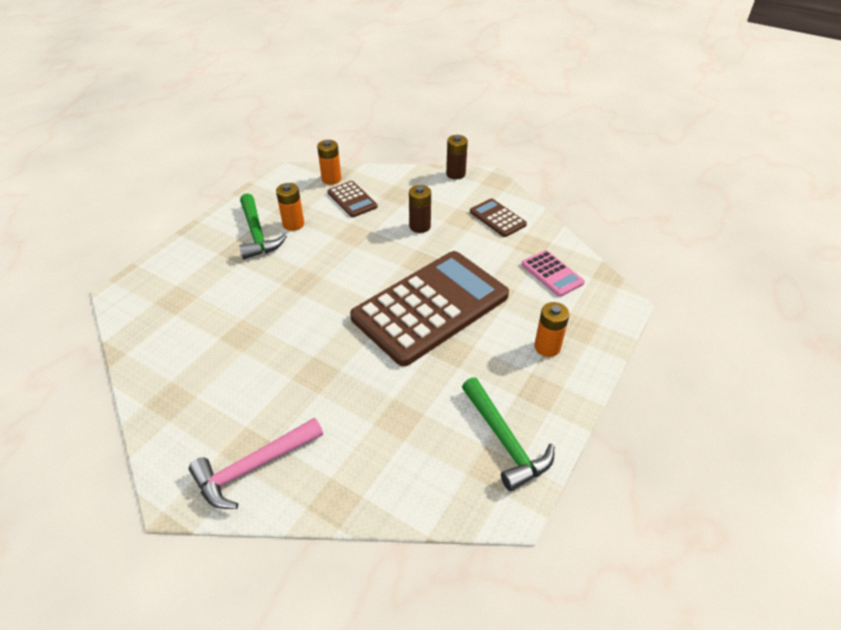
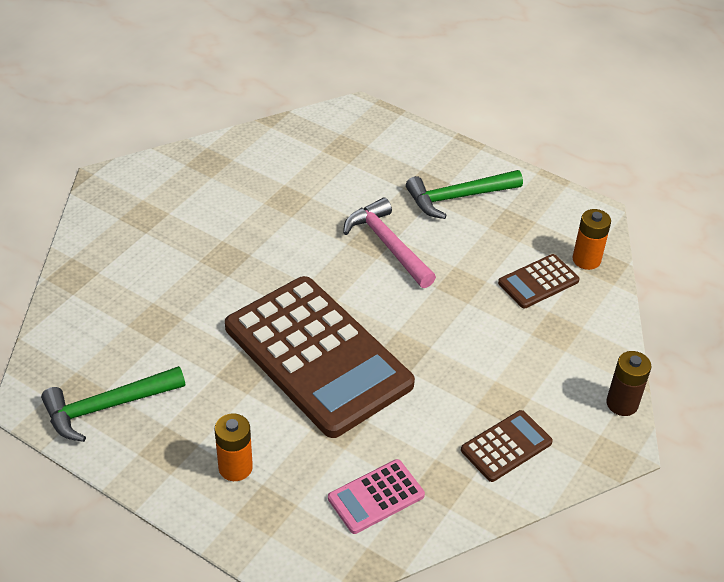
camera: 90 degrees right, 0 degrees up
pink hammer [189,418,323,509] -> pink hammer moved to [343,198,436,288]
orange battery [276,183,304,231] -> none
brown battery [409,185,431,233] -> none

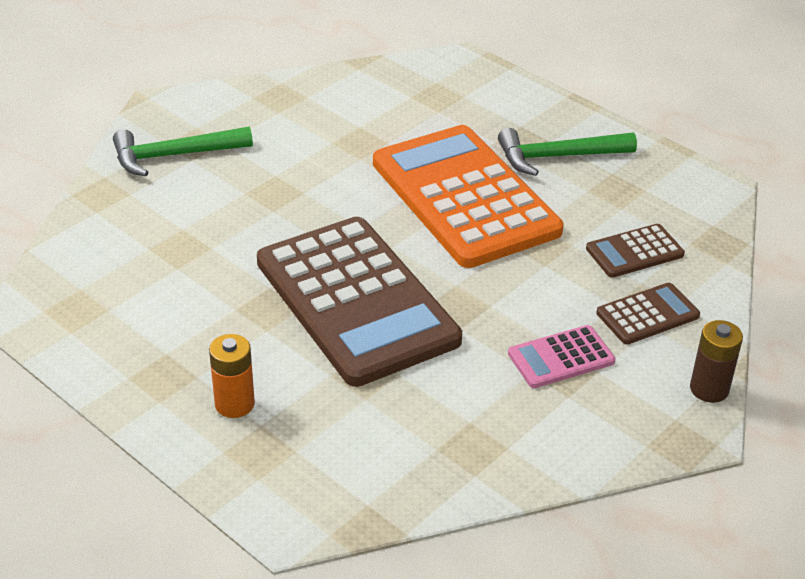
camera: 10 degrees right, 5 degrees down
green hammer [41,366,185,442] -> green hammer moved to [113,126,253,176]
pink calculator [328,459,425,534] -> pink calculator moved to [508,325,615,388]
pink hammer [343,198,436,288] -> orange calculator [373,125,563,268]
brown calculator [461,410,553,482] -> brown calculator moved to [596,283,700,345]
orange battery [573,209,611,270] -> none

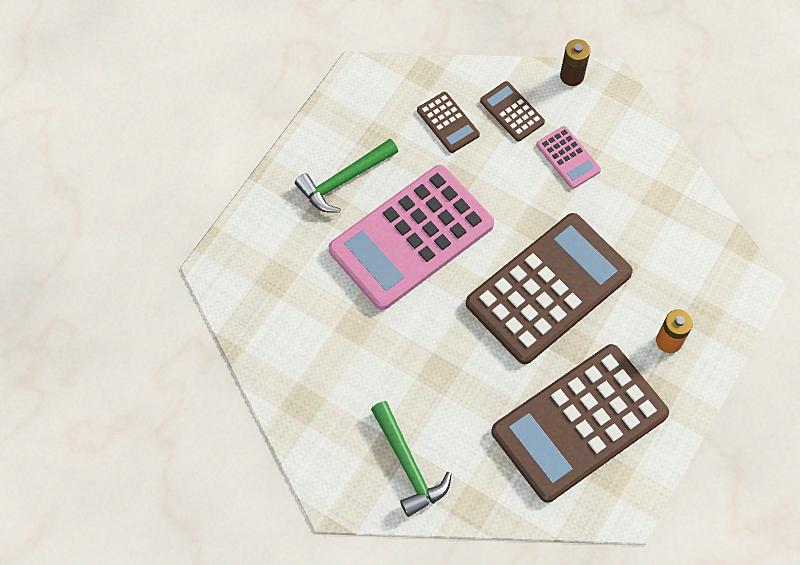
camera: 100 degrees left, 25 degrees up
orange calculator [373,125,563,268] -> pink calculator [329,165,494,310]
green hammer [498,128,637,176] -> green hammer turned 75 degrees clockwise [295,139,398,213]
none -> brown calculator [491,344,669,503]

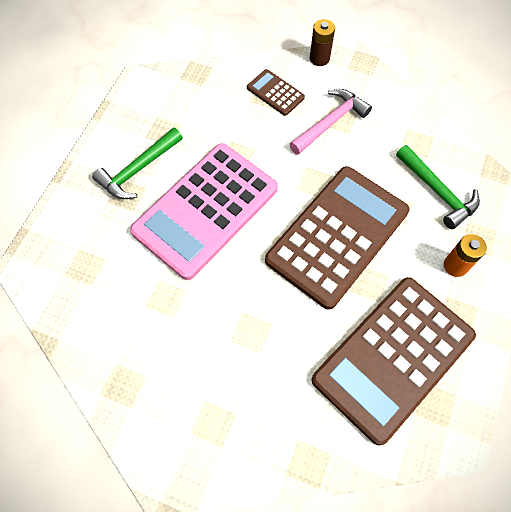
camera: 10 degrees left, 0 degrees up
green hammer [371,401,452,517] -> green hammer moved to [396,145,480,229]
brown calculator [417,92,480,153] -> none
pink calculator [536,126,601,189] -> pink hammer [289,89,372,155]

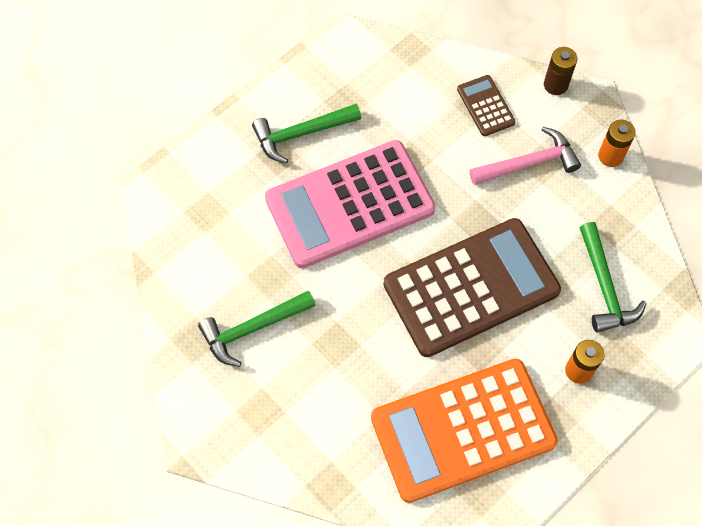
camera: 25 degrees right, 0 degrees up
brown calculator [311,277,476,446] -> orange calculator [371,359,558,503]
none -> green hammer [198,290,316,367]
none -> orange battery [598,120,636,167]

